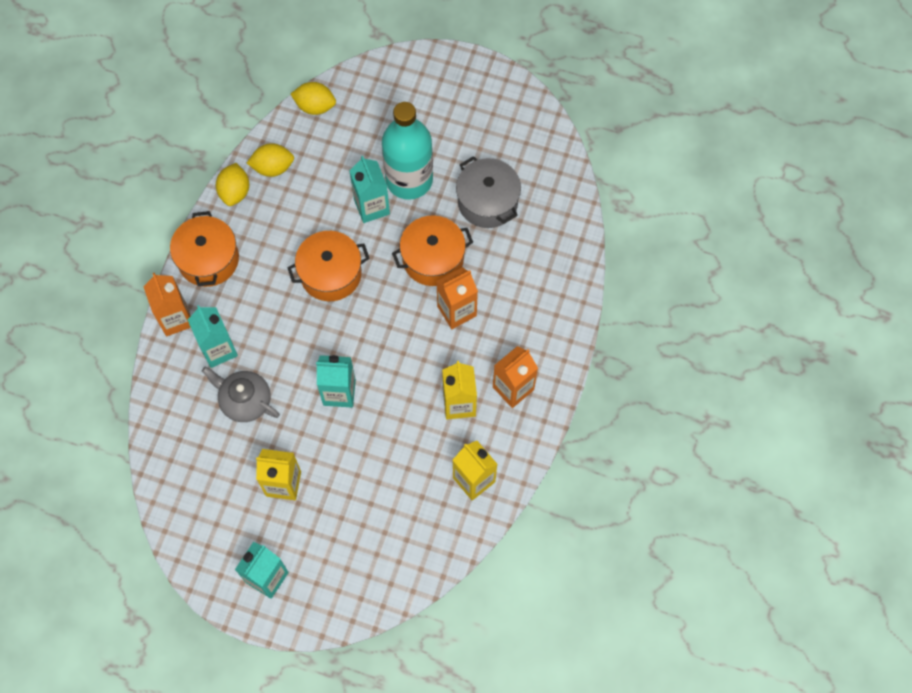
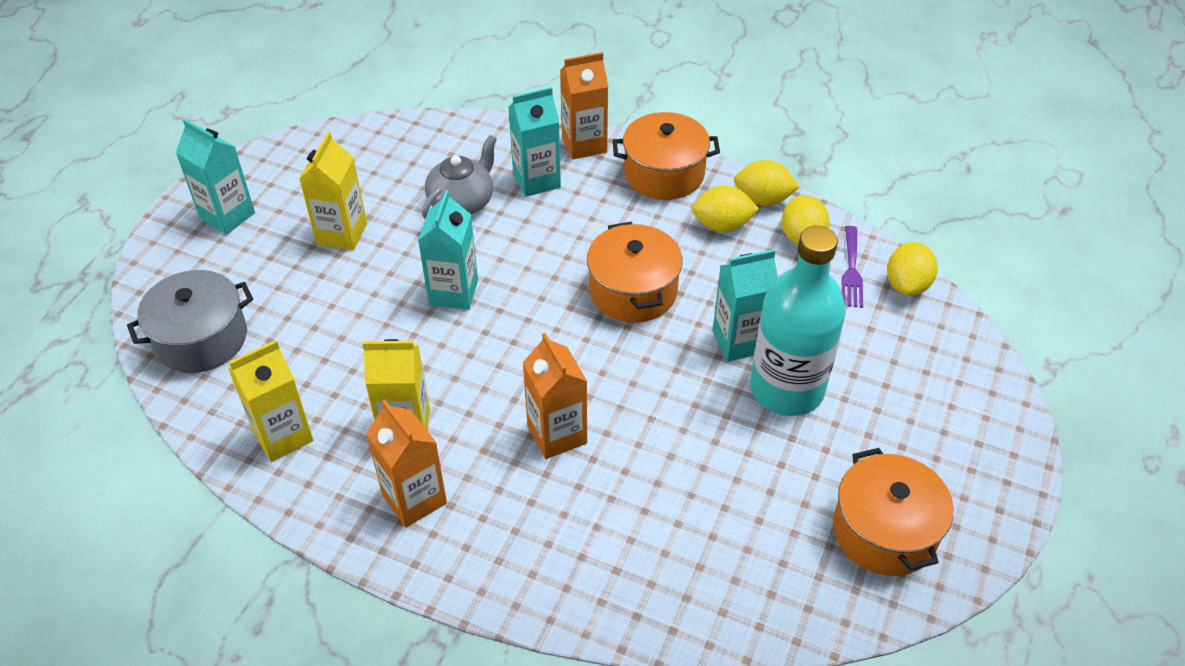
camera: 95 degrees right, 20 degrees down
orange pot [392,215,473,286] -> orange pot moved to [833,448,954,576]
grey pot [456,156,521,228] -> grey pot moved to [127,270,253,373]
none -> yellow lemon [692,186,759,232]
none -> purple fork [841,226,863,308]

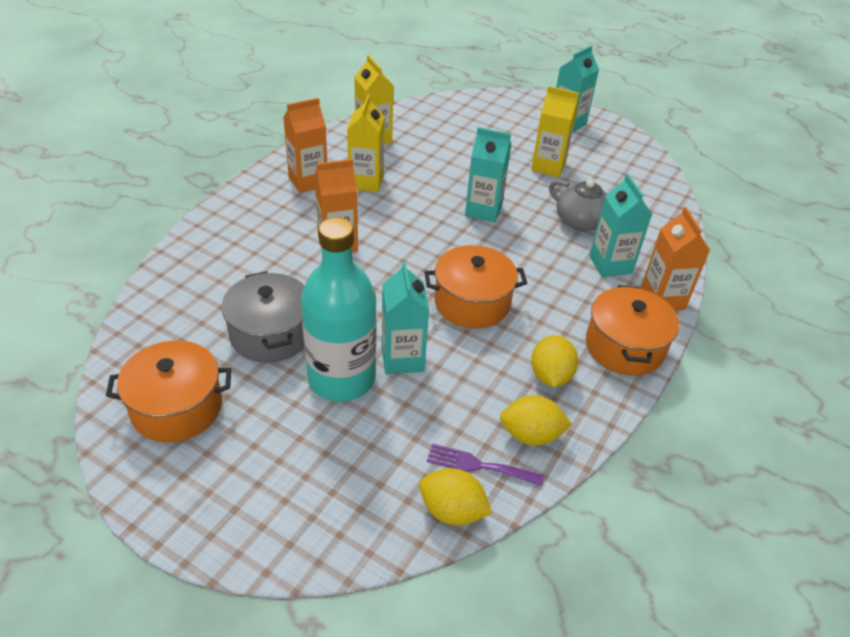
camera: 95 degrees right, 5 degrees down
grey pot [127,270,253,373] -> grey pot moved to [221,271,305,363]
yellow lemon [734,160,800,206] -> none

